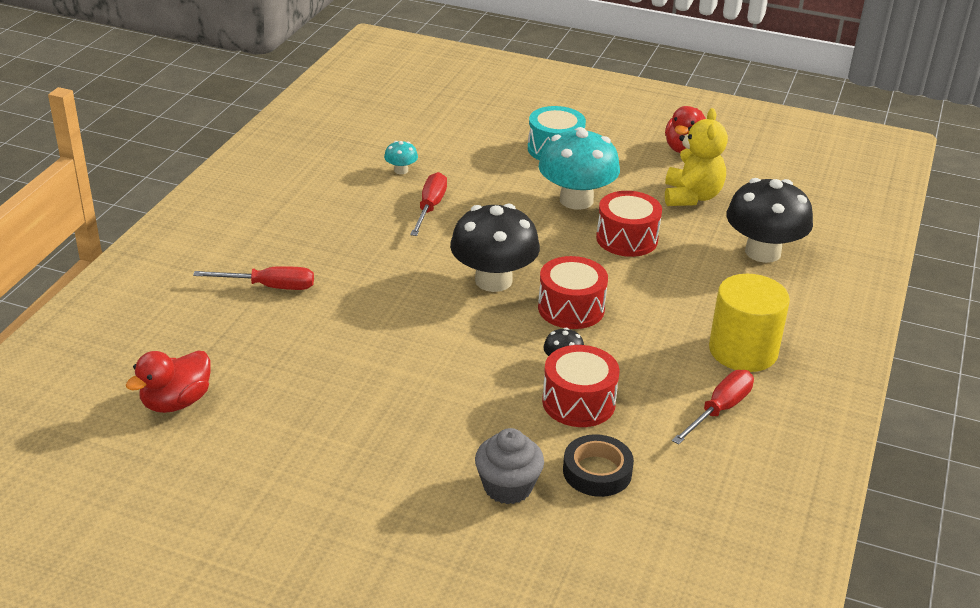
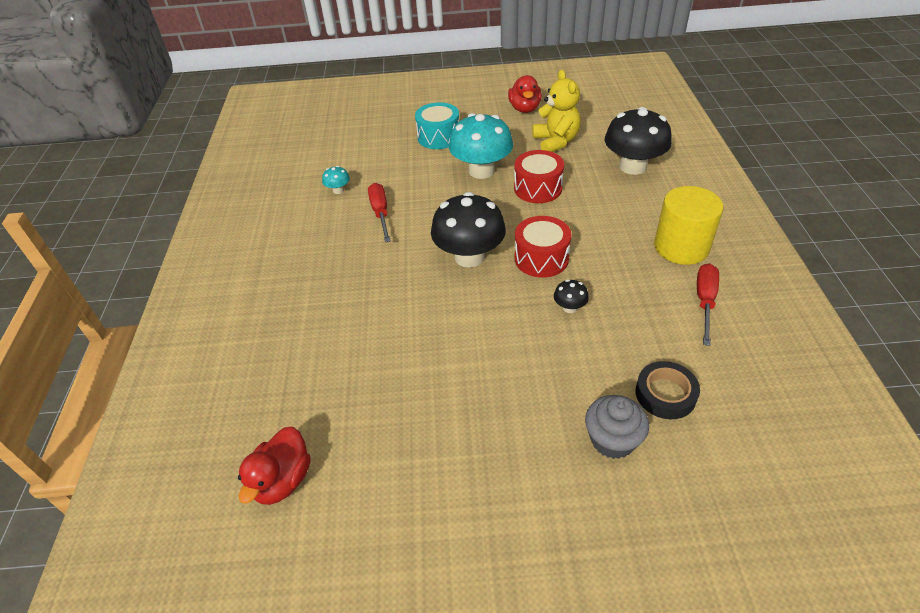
camera: 20 degrees left, 10 degrees up
red screwdriver [193,266,314,290] -> none
red drum [542,345,620,427] -> none

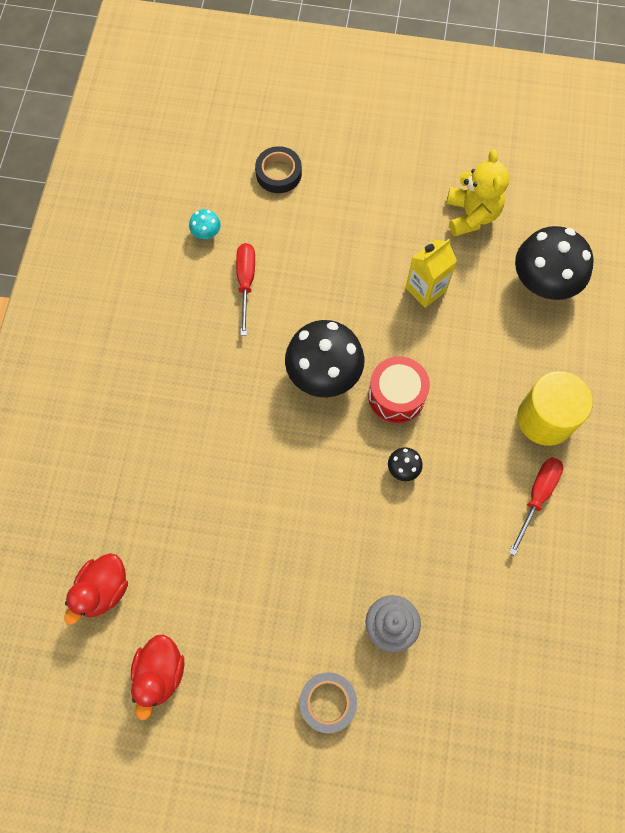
camera: 10 degrees right, 25 degrees up
turquoise drum [415,102,459,149] -> none
turquoise mushroom [449,113,513,179] -> none
red duck [508,75,542,113] -> red duck moved to [131,634,184,720]
red drum [514,150,564,203] -> yellow carton [406,239,457,308]
black tape [636,361,700,419] -> black tape moved to [255,146,302,193]
none -> grey tape [299,672,357,733]

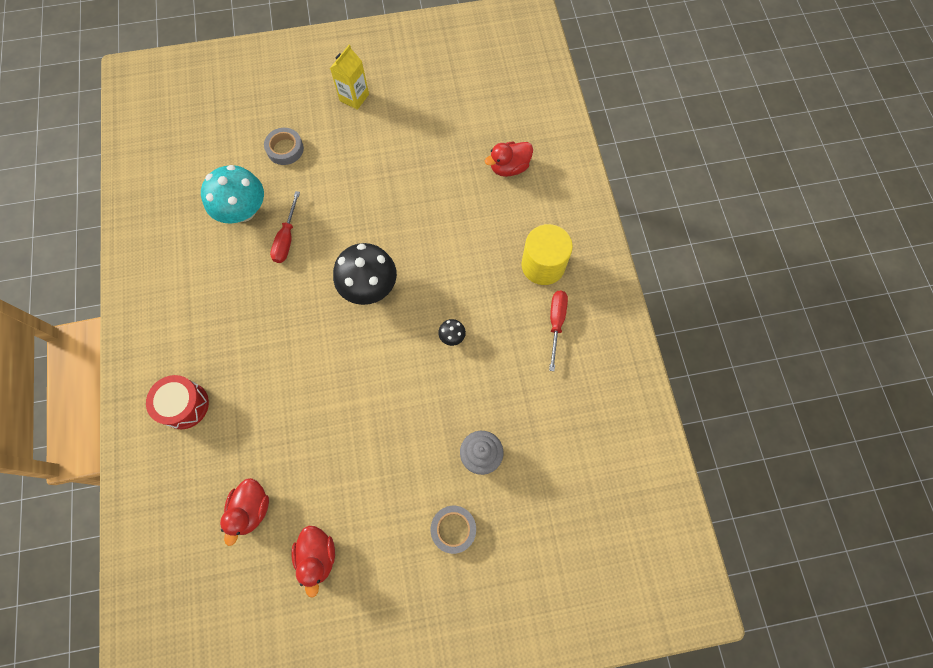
camera: 20 degrees left, 0 degrees up
turquoise mushroom [189,209,221,239] -> turquoise mushroom [201,165,264,224], size x2.33
red screwdriver [236,243,255,336] -> red screwdriver turned 150 degrees counterclockwise [270,191,300,263]
black tape [255,146,302,193] -> grey tape [264,128,304,165]
red drum [368,356,430,423] -> red drum moved to [146,375,209,429]
yellow carton [406,239,457,308] -> yellow carton moved to [330,45,369,110]
yellow teddy bear [446,149,509,237] -> none
black mushroom [515,226,594,300] -> red duck [485,141,533,177]

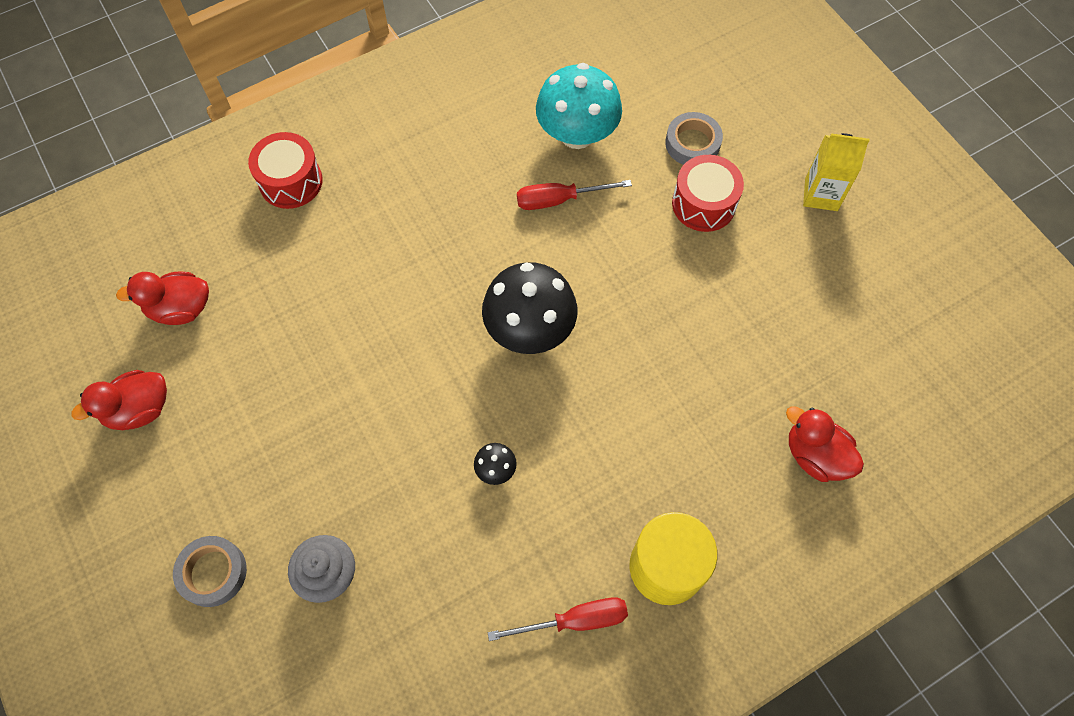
camera: 70 degrees right, 5 degrees down
none -> red drum [672,155,744,232]

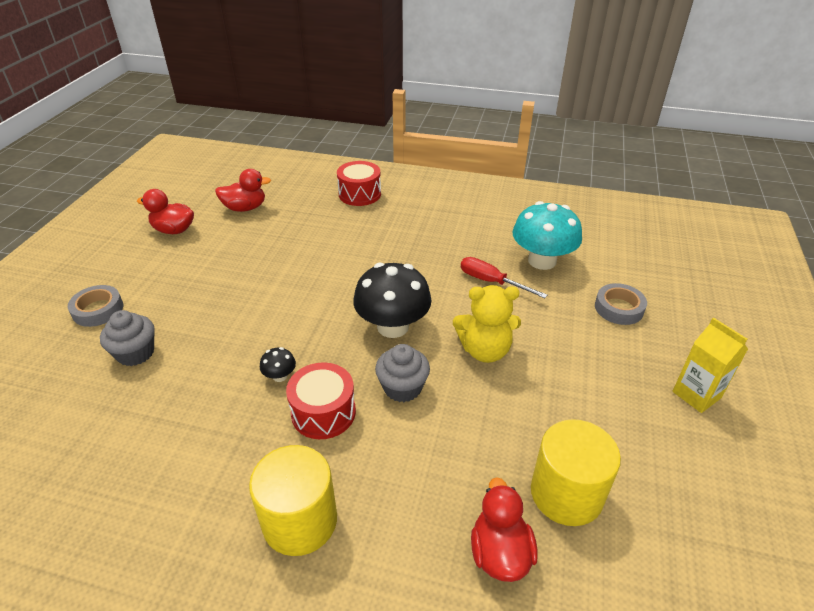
camera: 45 degrees right, 25 degrees down
red duck [116,272,209,325] -> red duck turned 135 degrees clockwise [215,169,271,212]
red screwdriver [488,597,628,641] -> none
red drum [672,155,744,232] -> red drum moved to [286,362,356,439]
none -> grey cupcake [375,344,430,402]
none -> yellow teddy bear [453,285,521,363]
none -> yellow cylinder [531,419,621,526]

